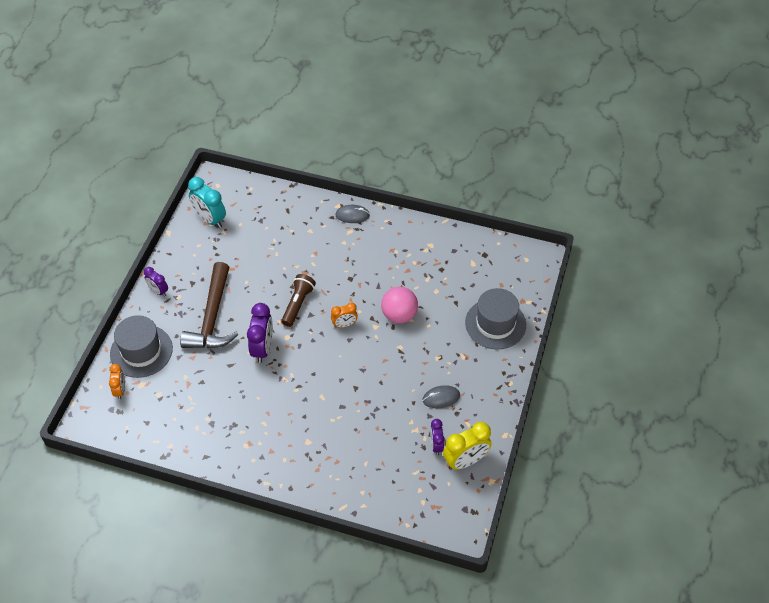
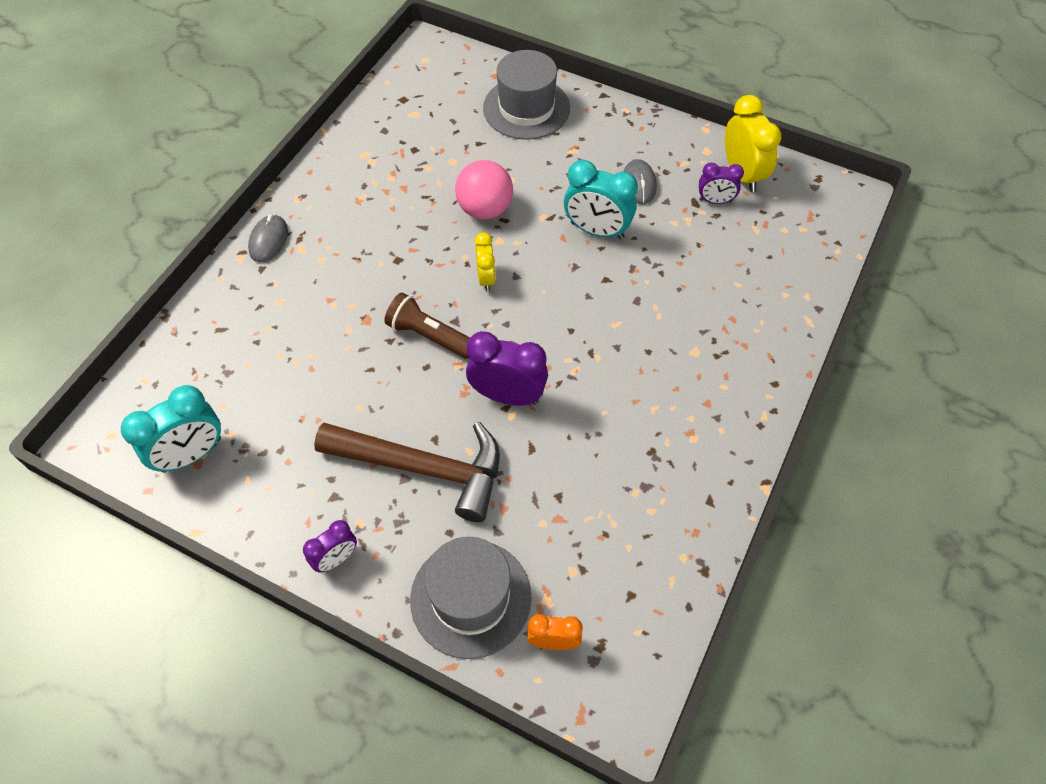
camera: 80 degrees left, 5 degrees up
orange clock [331,303,358,328] -> yellow clock [475,232,496,291]
none -> turquoise clock [564,160,638,239]

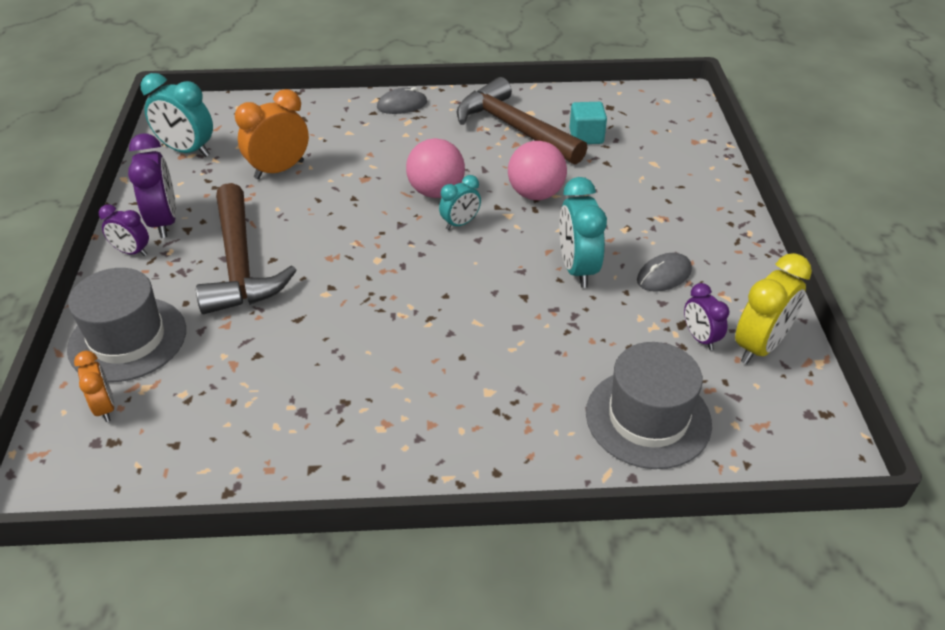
camera: 60 degrees right, 15 degrees down
brown flashlight [384,293,470,359] -> none
purple clock [466,331,548,406] -> purple clock moved to [128,133,176,238]
yellow clock [475,232,496,291] -> turquoise clock [439,175,481,230]
grey hat [483,50,570,140] -> grey hat moved to [586,342,712,469]
none -> orange clock [235,89,309,179]
none -> pink ball [406,138,465,198]
none -> brown hammer [457,77,588,165]
none -> turquoise cube [569,102,607,144]

